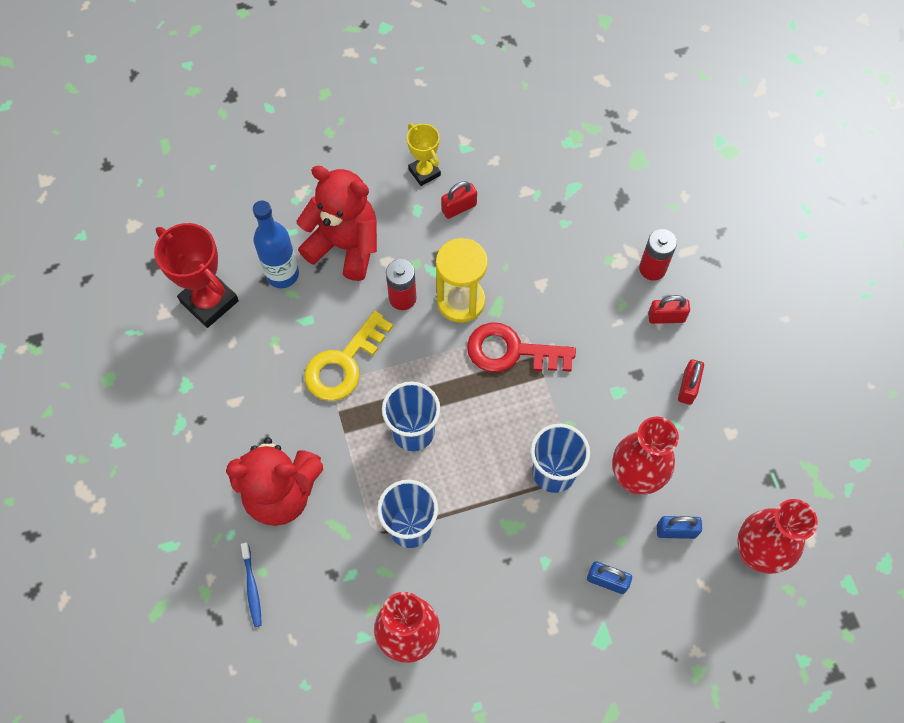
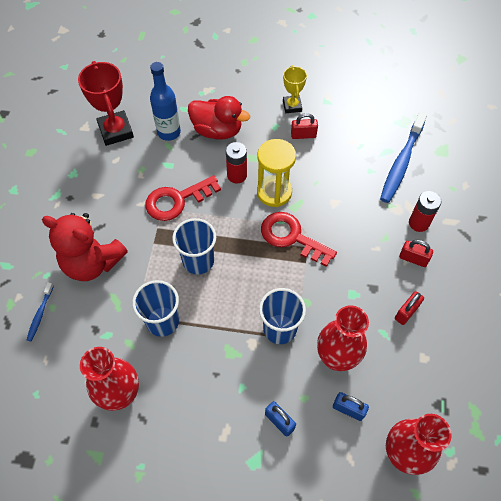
camera: 25 degrees right, 5 degrees down
red teddy bear [296,166,377,281] -> red duck [188,96,250,140]
yellow key [304,311,393,401] -> red key [145,175,221,221]
none -> blue toothbrush [380,112,427,203]

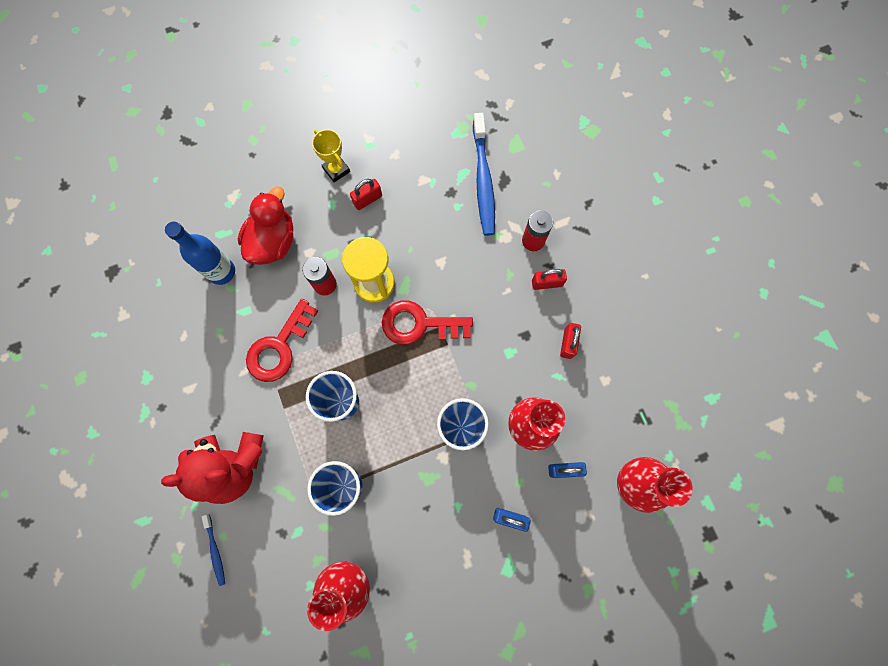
camera: 30 degrees left, 15 degrees up
red trophy [78,61,134,146] -> none
red duck [188,96,250,140] -> red duck turned 60 degrees counterclockwise [238,187,293,265]

